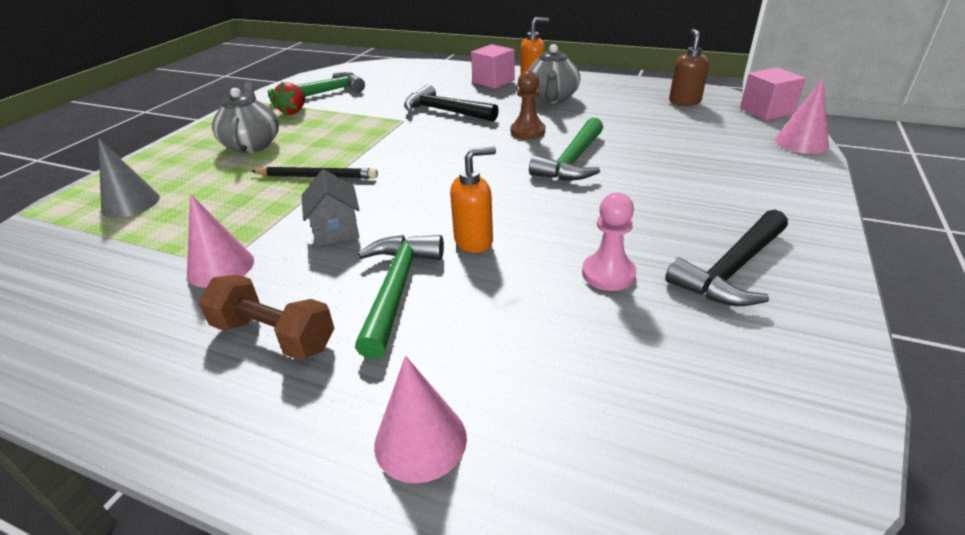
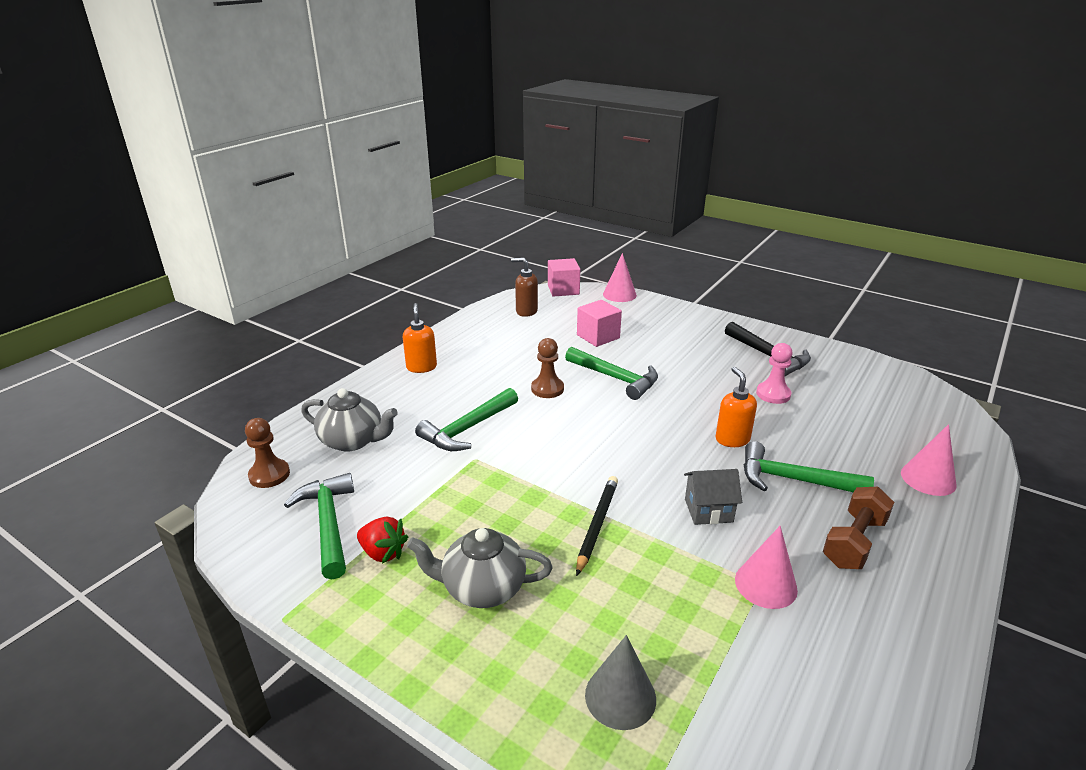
camera: 80 degrees left, 5 degrees down
black hammer [404,84,499,122] -> green hammer [415,388,518,451]
pink cube [471,44,515,89] -> pink cube moved to [577,300,622,347]
grey teapot [527,44,580,104] -> grey teapot moved to [301,388,398,451]
none -> brown pawn [245,418,290,488]

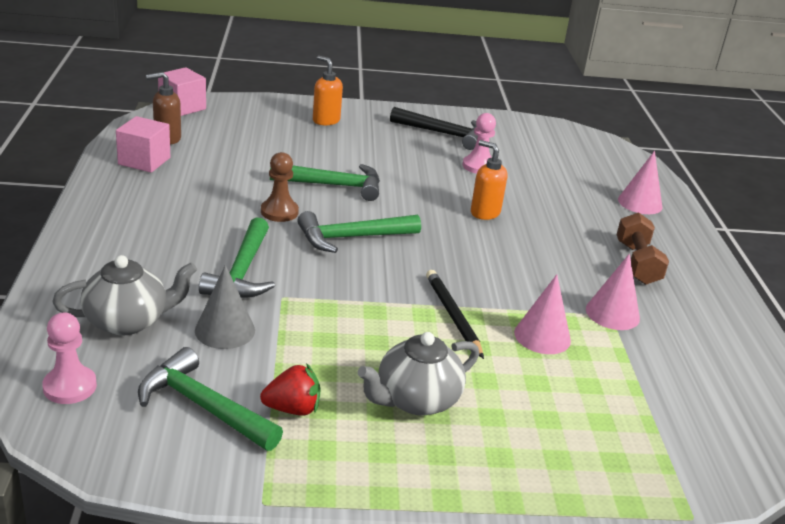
camera: 40 degrees left, 0 degrees up
brown pawn [245,418,290,488] -> pink pawn [42,313,97,404]
orange soap dispenser [403,303,437,373] -> orange soap dispenser moved to [313,55,343,125]
pink cube [577,300,622,347] -> pink cube moved to [116,116,170,173]
grey cone [585,635,656,730] -> grey cone moved to [195,265,255,349]
pink cone [603,253,637,302] -> pink cone moved to [514,274,571,354]
grey house [684,469,742,525] -> none
green hammer [744,441,874,493] -> green hammer moved to [297,211,421,253]

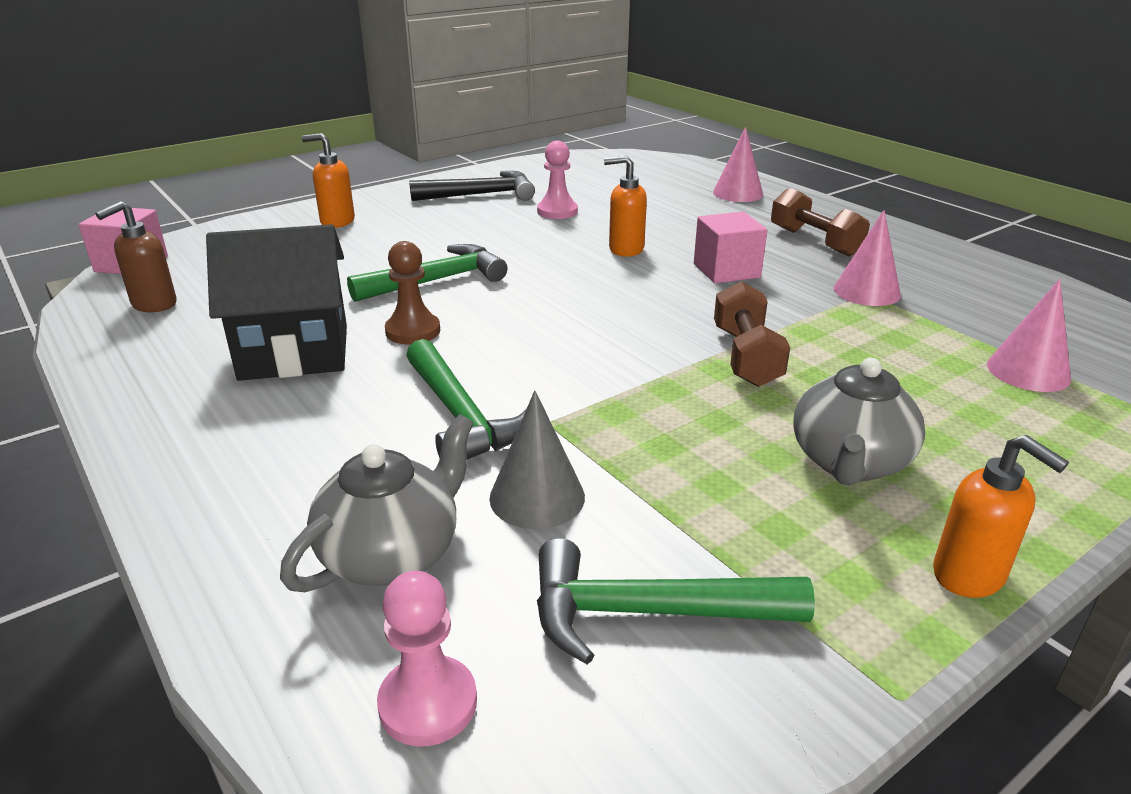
camera: 30 degrees left, 0 degrees up
pink cube [116,116,170,173] -> pink cube moved to [694,212,767,283]
red strawberry [260,363,320,416] -> none
green hammer [297,211,421,253] -> none
black pencil [426,270,484,359] -> brown dumbbell [714,281,790,387]
pink cone [514,274,571,354] -> pink cone moved to [987,279,1071,392]
none -> black house [206,224,347,381]
none -> orange soap dispenser [933,435,1069,598]

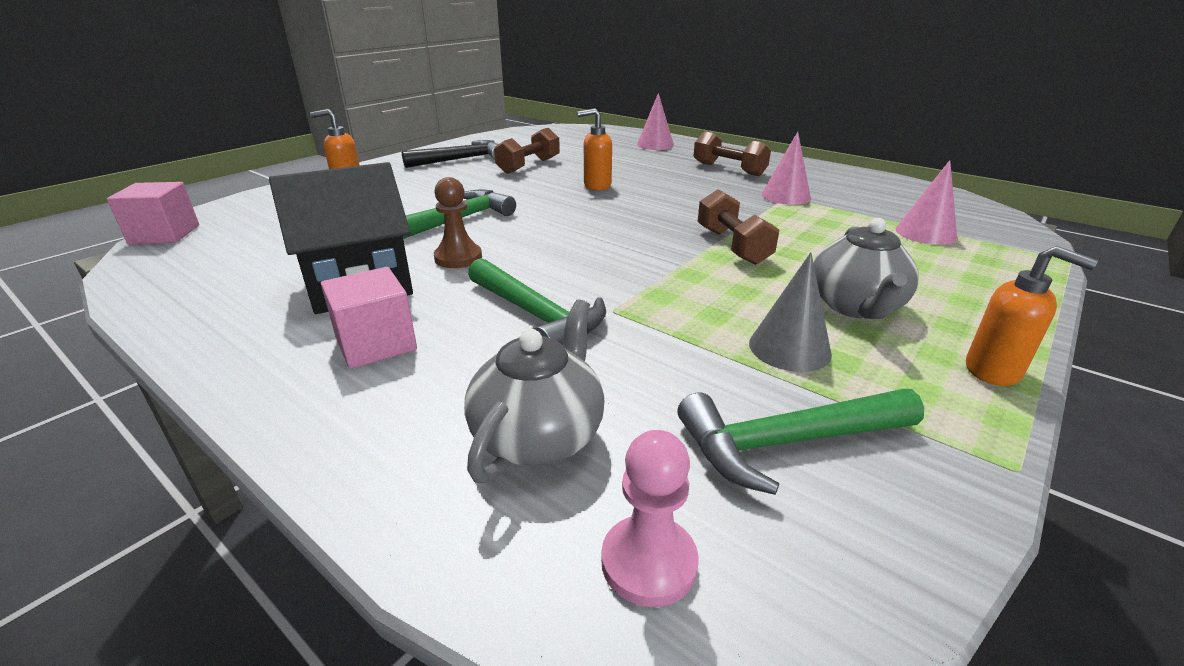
camera: 15 degrees left, 0 degrees up
brown soap dispenser [95,201,177,312] -> none
grey cone [489,390,585,529] -> grey cone moved to [749,252,832,372]
pink pawn [537,141,578,219] -> brown dumbbell [494,128,560,174]
pink cube [694,212,767,283] -> pink cube moved to [321,267,417,369]

